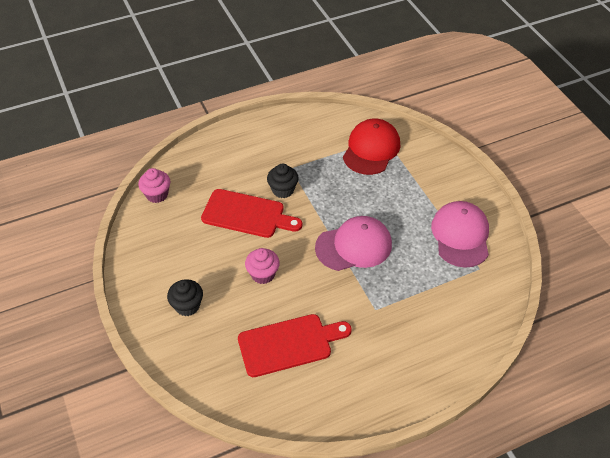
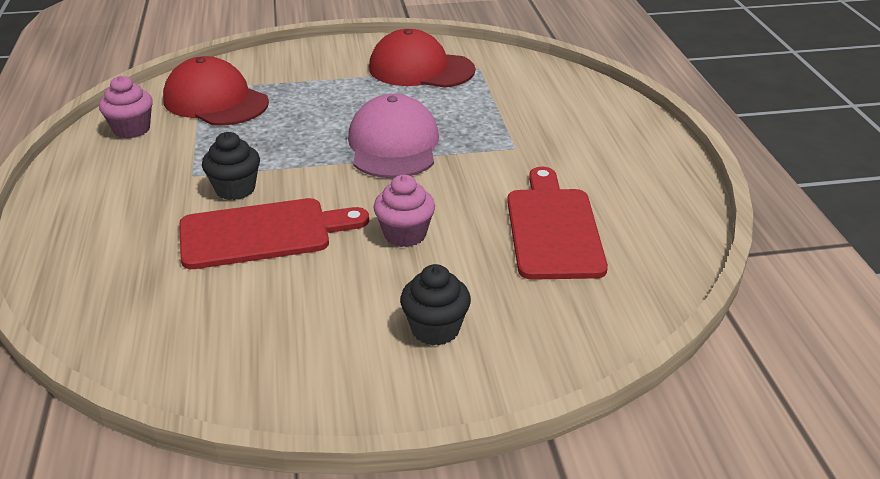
camera: 75 degrees left, 15 degrees down
pink cupcake [138,168,170,203] -> pink cupcake moved to [99,76,153,139]
red cutting board [201,189,302,238] -> red cutting board turned 45 degrees clockwise [179,198,369,269]
pink cap [431,201,489,268] -> red cap [369,29,475,88]

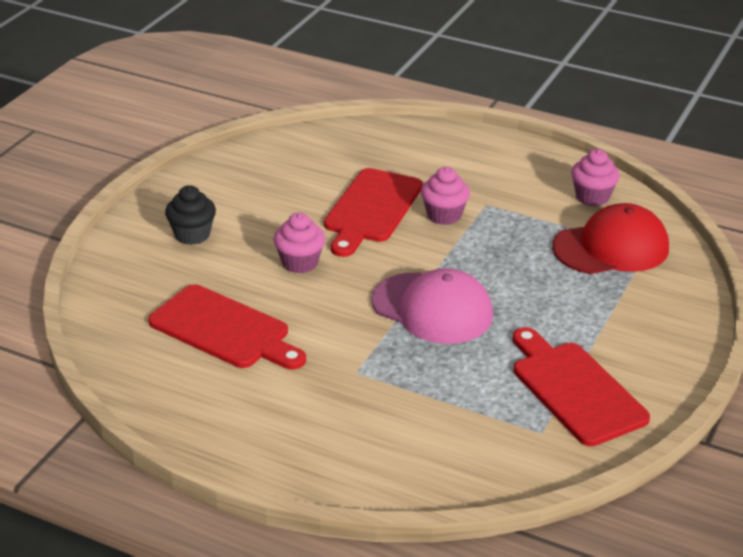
camera: 125 degrees right, 0 degrees up
black cupcake [202,132,260,200] -> pink cupcake [421,167,470,225]
red cap [369,29,475,88] -> red cutting board [513,327,650,446]

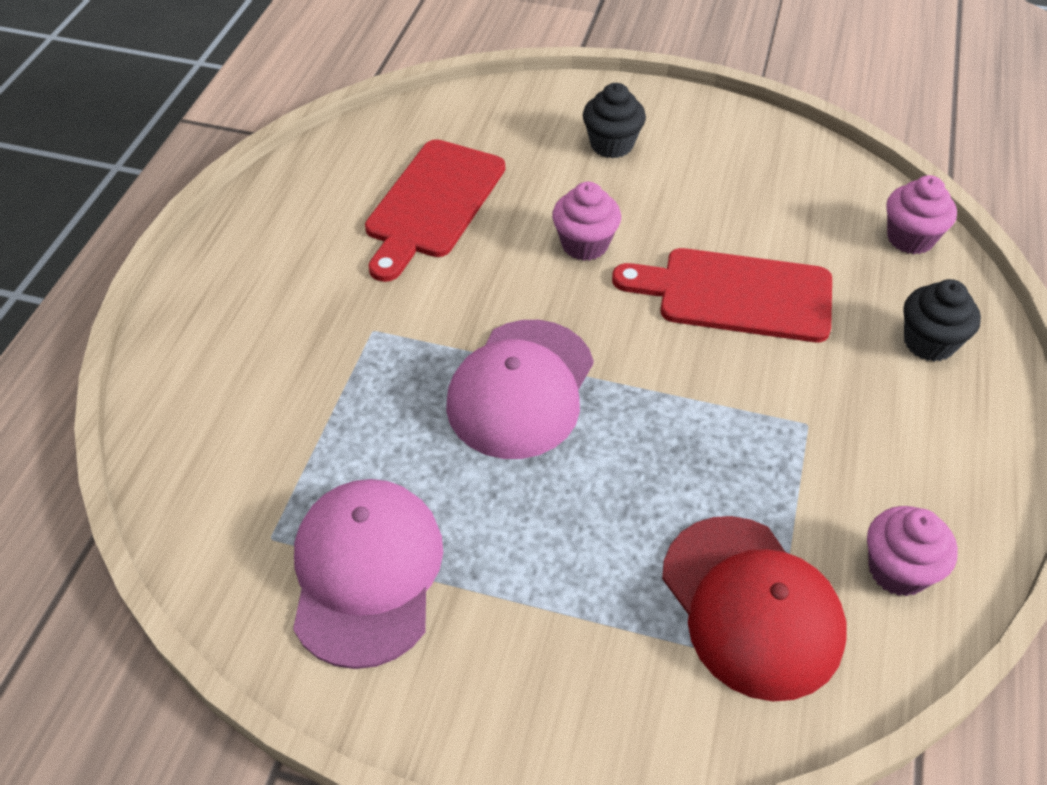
camera: 80 degrees right, 15 degrees up
pink cupcake [421,167,470,225] -> pink cupcake moved to [886,175,957,254]
red cutting board [513,327,650,446] -> pink cap [293,479,443,669]
none -> black cupcake [903,279,981,362]

